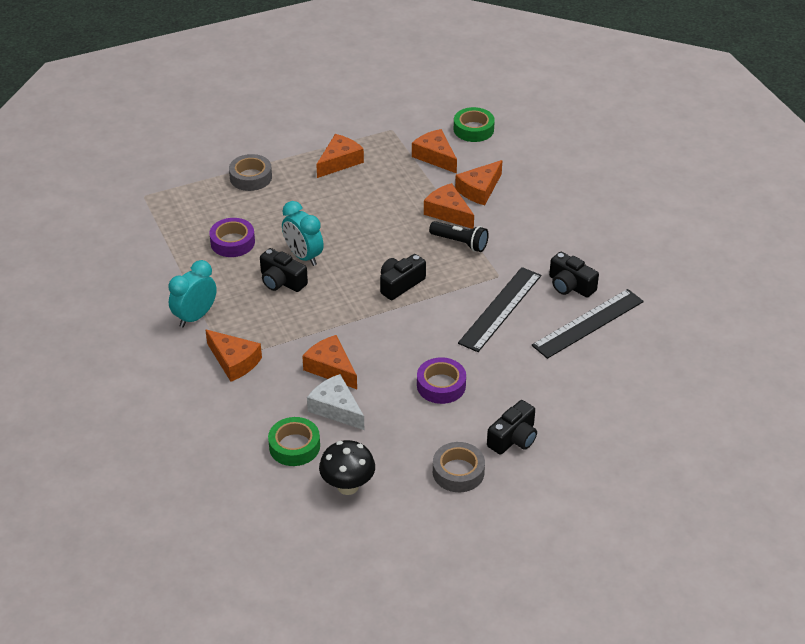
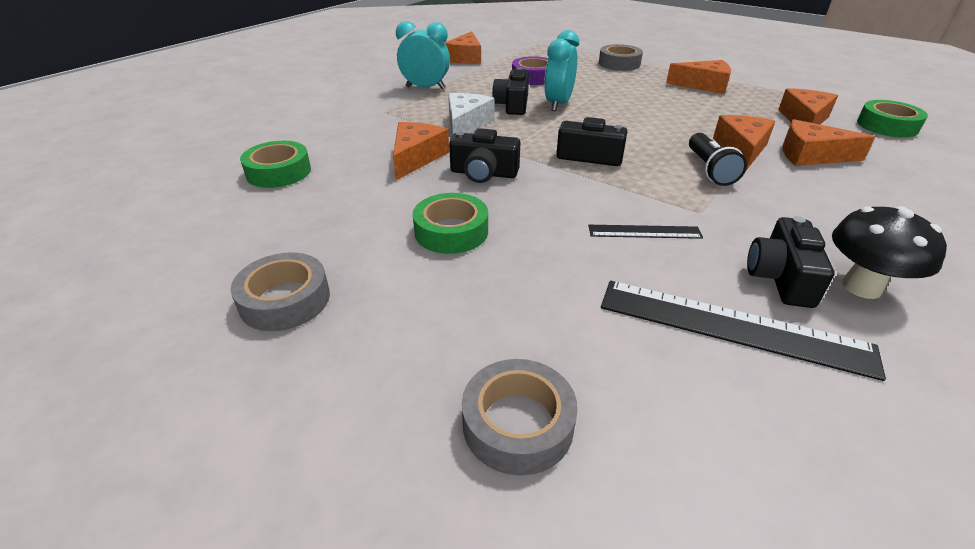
camera: 60 degrees right, 5 degrees down
orange cheese [205,329,262,382] -> orange cheese moved to [445,31,481,64]
white cheese [307,374,364,430] -> white cheese moved to [448,93,494,137]
black mushroom [319,440,375,495] -> black mushroom moved to [832,206,947,299]
purple tape [417,357,466,404] -> green tape [413,193,488,254]
black ruler [458,267,541,352] -> black ruler [588,225,703,239], size x0.53
black camera [487,400,537,455] -> black camera moved to [449,128,520,183]
none -> grey tape [462,359,578,476]

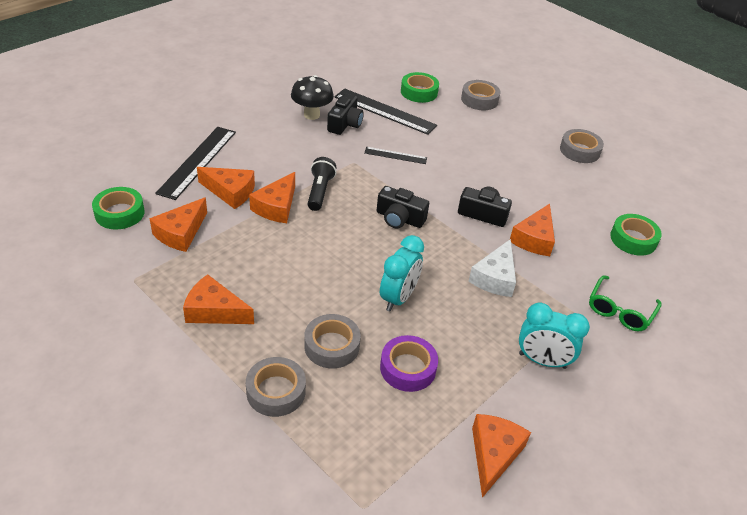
camera: 175 degrees left, 5 degrees up
green tape [413,193,488,254] -> green tape moved to [401,72,439,103]
black camera [492,67,529,115] -> none
none -> black ruler [155,127,236,200]
none -> grey tape [304,314,361,368]
none -> green glasses [589,275,662,331]

